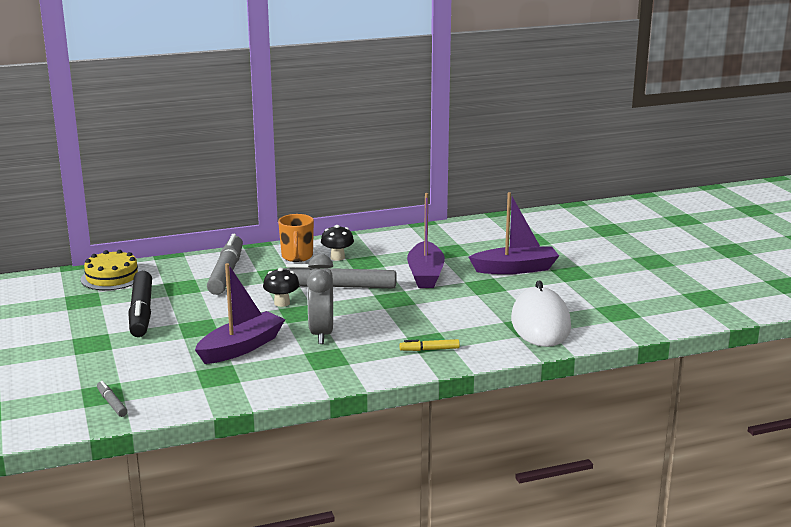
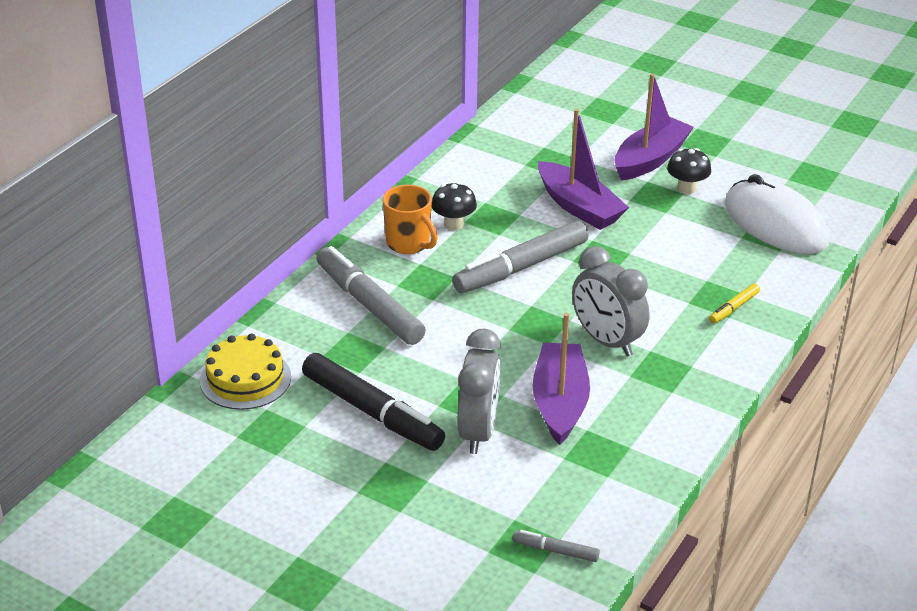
camera: 40 degrees left, 15 degrees up
black mushroom [263,268,300,307] -> black mushroom moved to [667,148,711,194]
none -> grey clock [457,329,501,454]

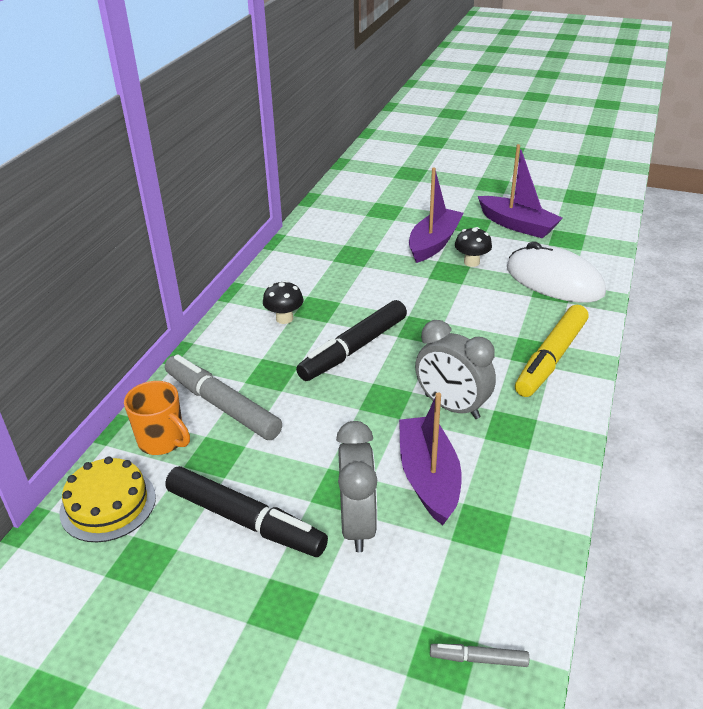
camera: 10 degrees left, 0 degrees up
orange mug [382,185,438,254] -> orange mug moved to [124,381,190,455]
grey marker [452,221,588,293] -> black marker [296,300,407,381]
purple boat [538,109,629,230] -> purple boat moved to [478,144,563,238]
yellow marker [709,283,760,324] -> yellow marker [515,305,589,397], size x2.21

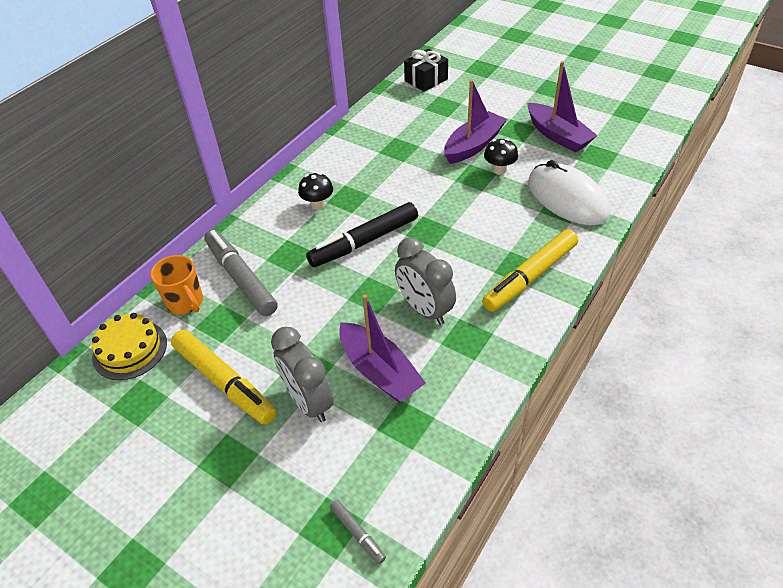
camera: 15 degrees right, 10 degrees up
black marker [165,466,328,557] -> yellow marker [171,330,276,425]
grey clock [336,421,377,552] -> grey clock turned 135 degrees clockwise [271,327,334,422]
purple boat [399,393,462,525] -> purple boat turned 135 degrees clockwise [339,294,426,403]
grey marker [430,644,529,667] -> grey marker turned 150 degrees counterclockwise [330,500,386,564]
none -> black gift [404,49,448,92]

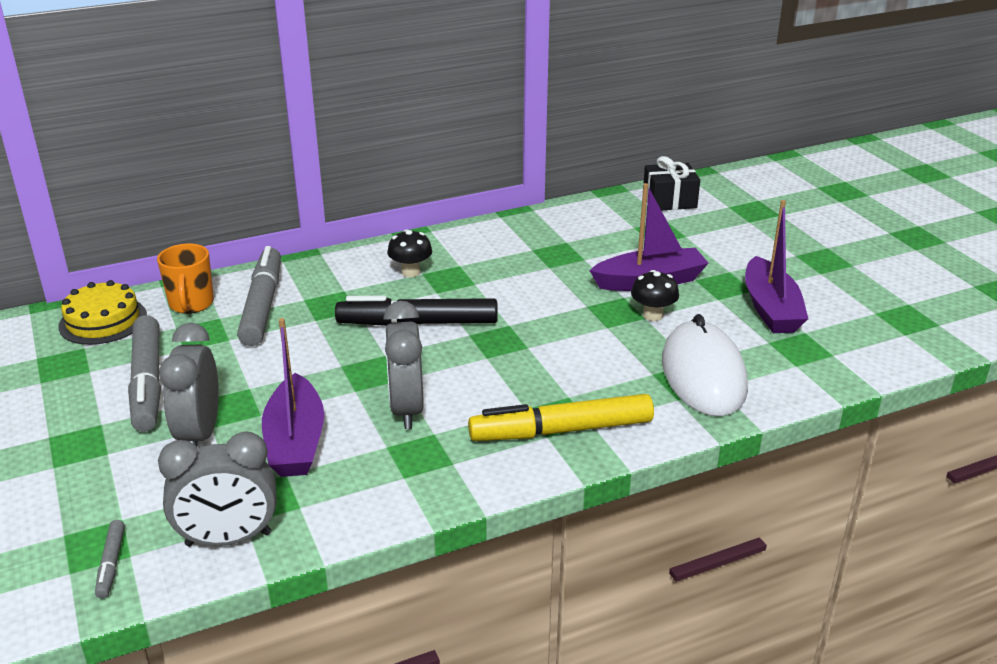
camera: 30 degrees right, 15 degrees down
yellow marker [171,330,276,425] -> grey marker [128,315,161,432]
none -> grey clock [158,431,277,547]

